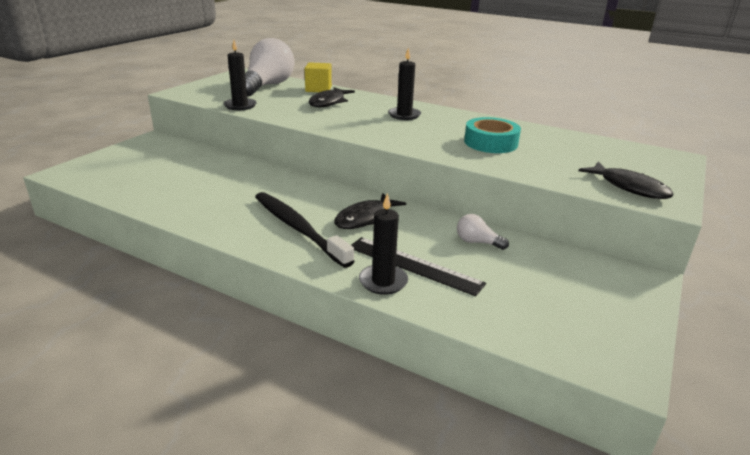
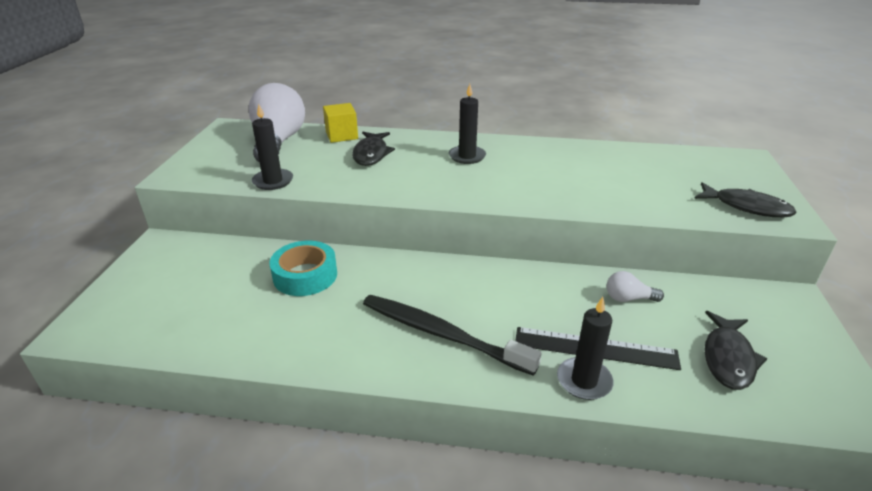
camera: 20 degrees left, 5 degrees up
black fish [334,193,406,229] -> black fish moved to [704,311,767,390]
turquoise tape [464,117,521,153] -> turquoise tape moved to [270,241,337,296]

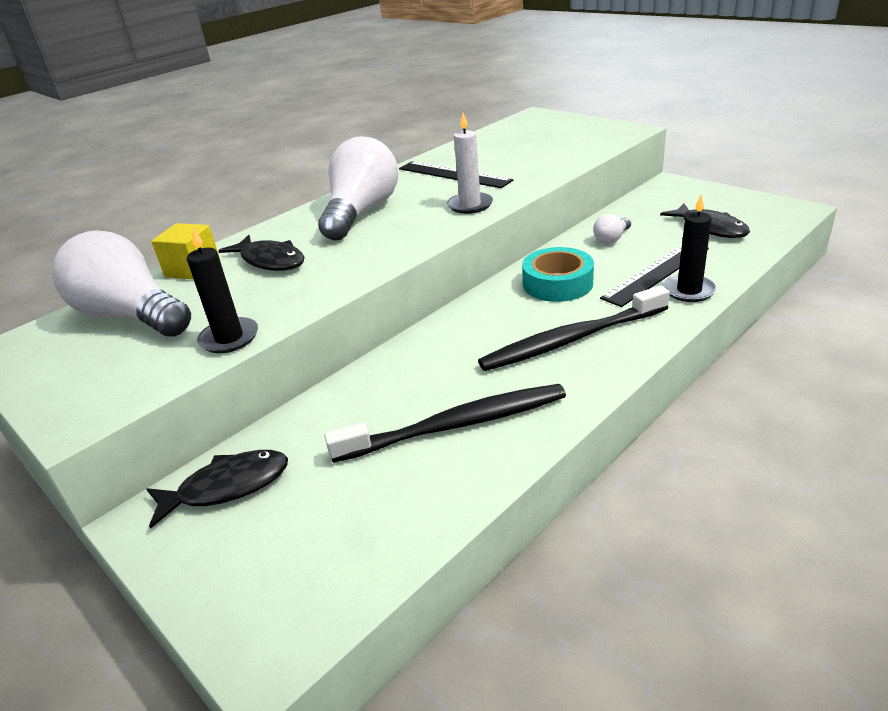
camera: 50 degrees left, 0 degrees up
turquoise tape [270,241,337,296] -> turquoise tape moved to [522,247,594,302]
black candle [449,84,486,164] -> white light bulb [318,136,398,241]
black fish [694,182,797,217] -> black fish moved to [147,450,288,529]
none -> black toothbrush [324,384,566,463]
none -> black ruler [399,161,513,188]
none -> white candle [447,113,493,214]

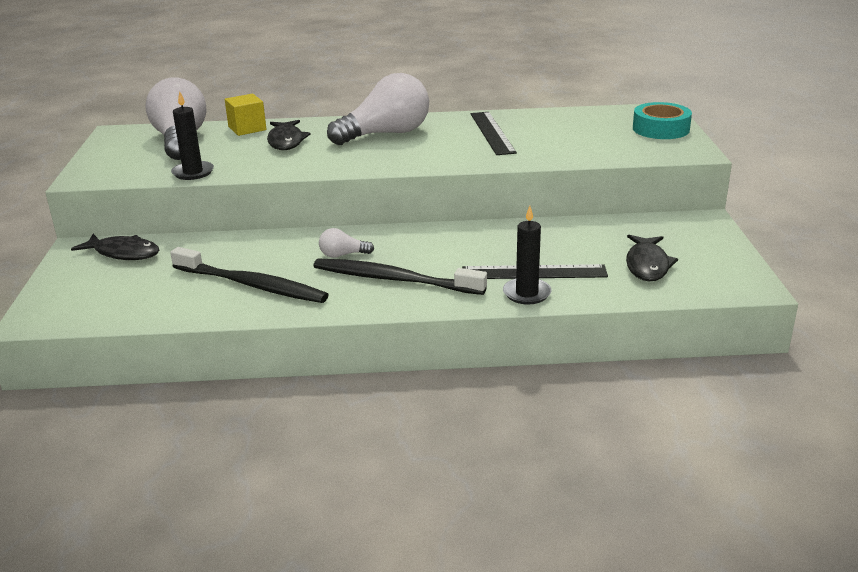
camera: 40 degrees right, 5 degrees down
white candle [447,113,493,214] -> none
turquoise tape [522,247,594,302] -> turquoise tape moved to [633,102,692,139]
white light bulb [593,214,631,244] -> white light bulb moved to [319,228,374,258]

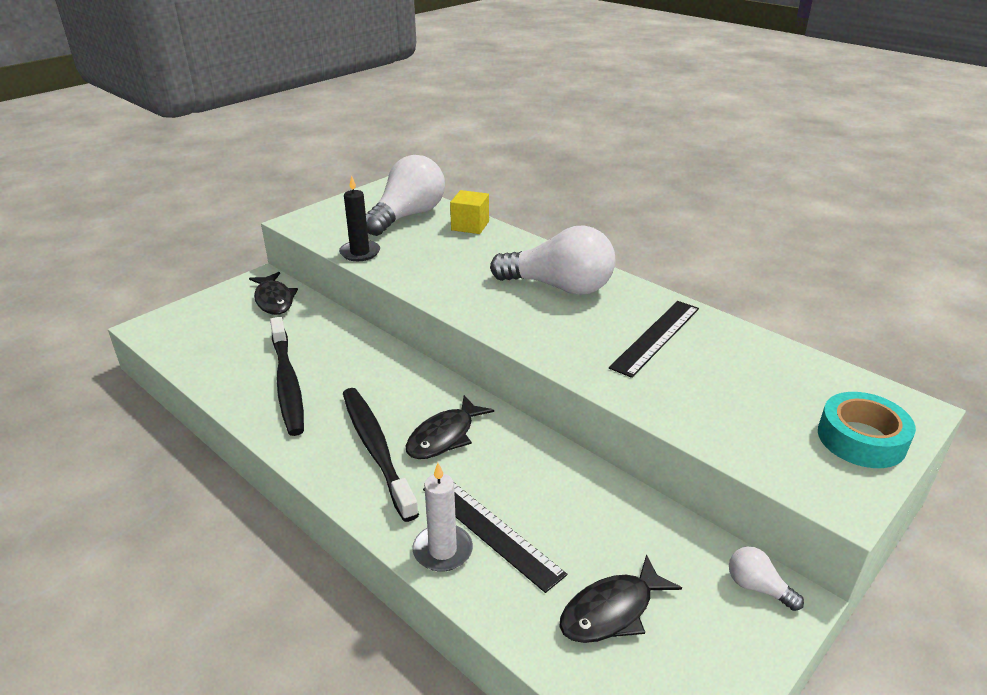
camera: 45 degrees right, 5 degrees up
black fish [267,120,311,150] -> black fish moved to [406,395,494,459]
white light bulb [319,228,374,258] -> white light bulb moved to [729,546,804,611]
black candle [503,206,552,304] -> white candle [412,463,473,572]

